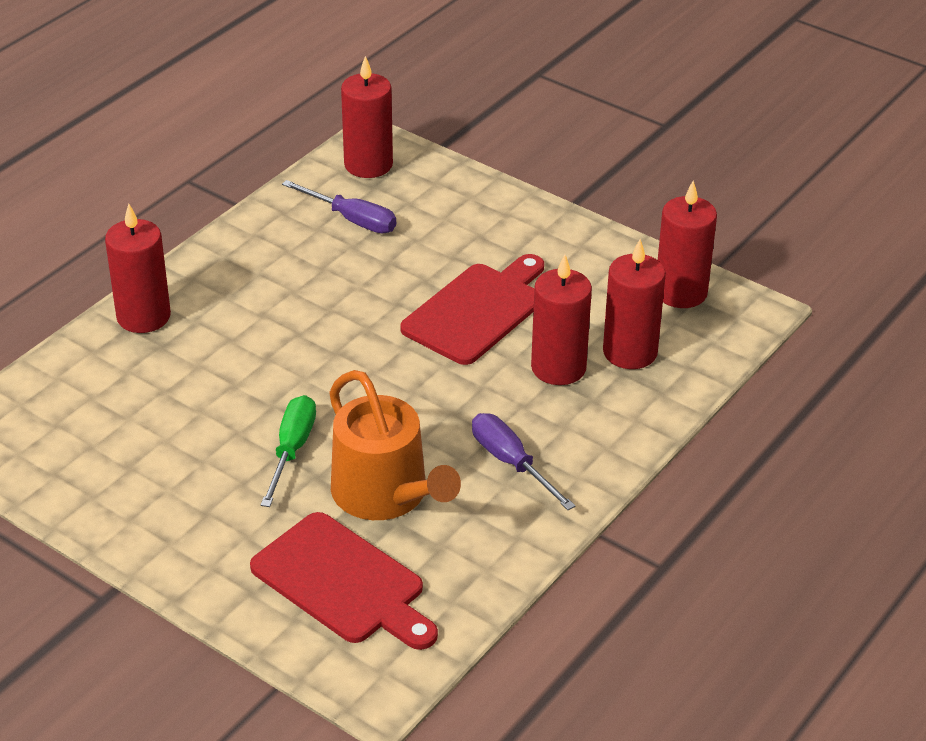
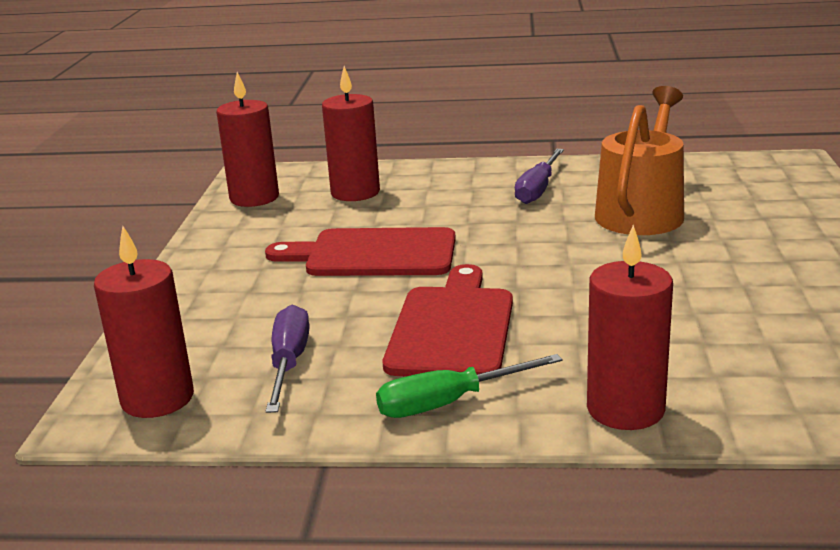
camera: 120 degrees left, 15 degrees down
red cutting board [250,512,438,650] -> red cutting board moved to [383,264,513,377]
green screwdriver [261,395,316,507] -> green screwdriver moved to [376,354,563,418]
red candle [531,254,592,385] -> none

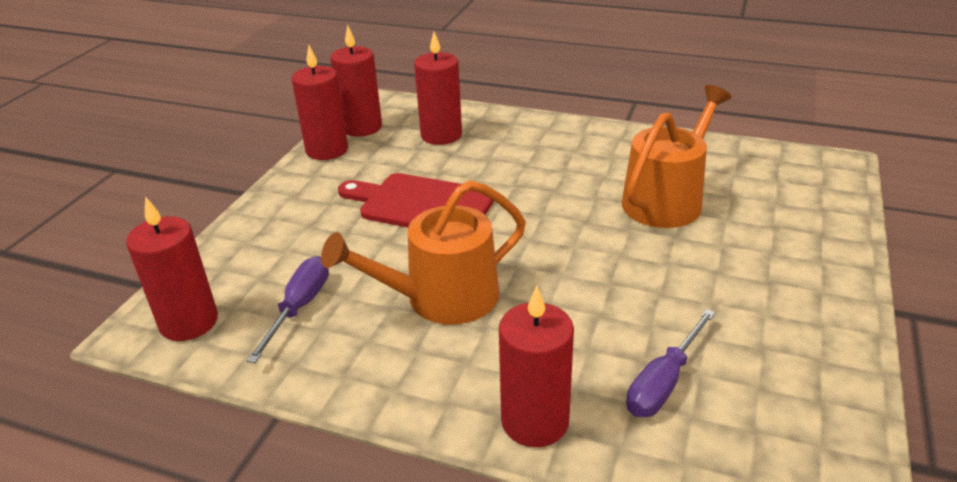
camera: 15 degrees right, 10 degrees up
green screwdriver [376,354,563,418] -> none
red cutting board [383,264,513,377] -> orange watering can [321,180,526,325]
purple screwdriver [515,149,564,204] -> purple screwdriver moved to [626,309,716,417]
none -> red candle [292,45,348,160]

